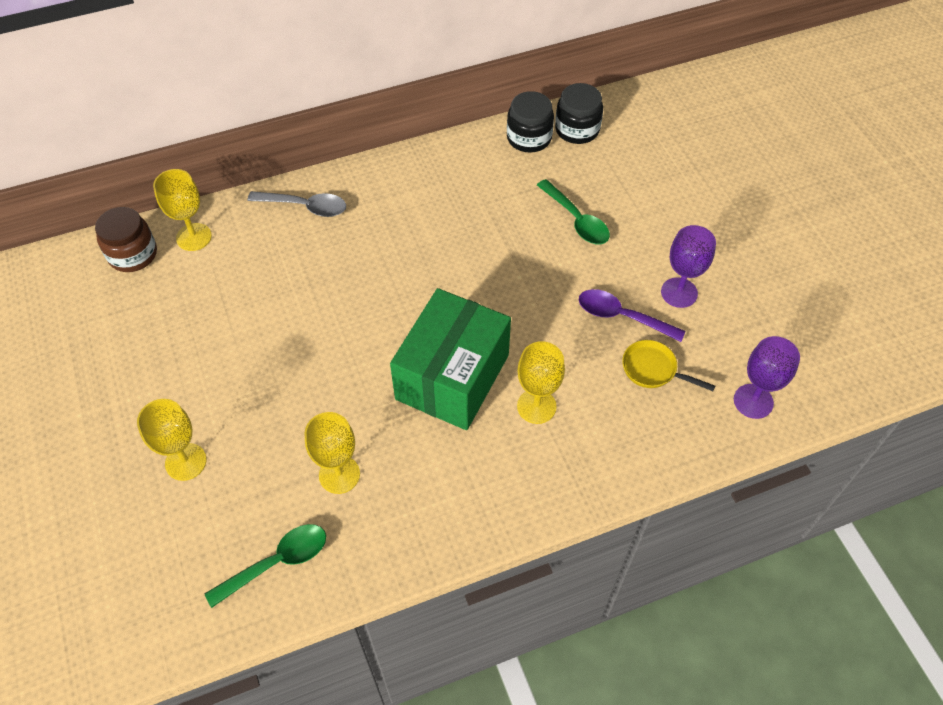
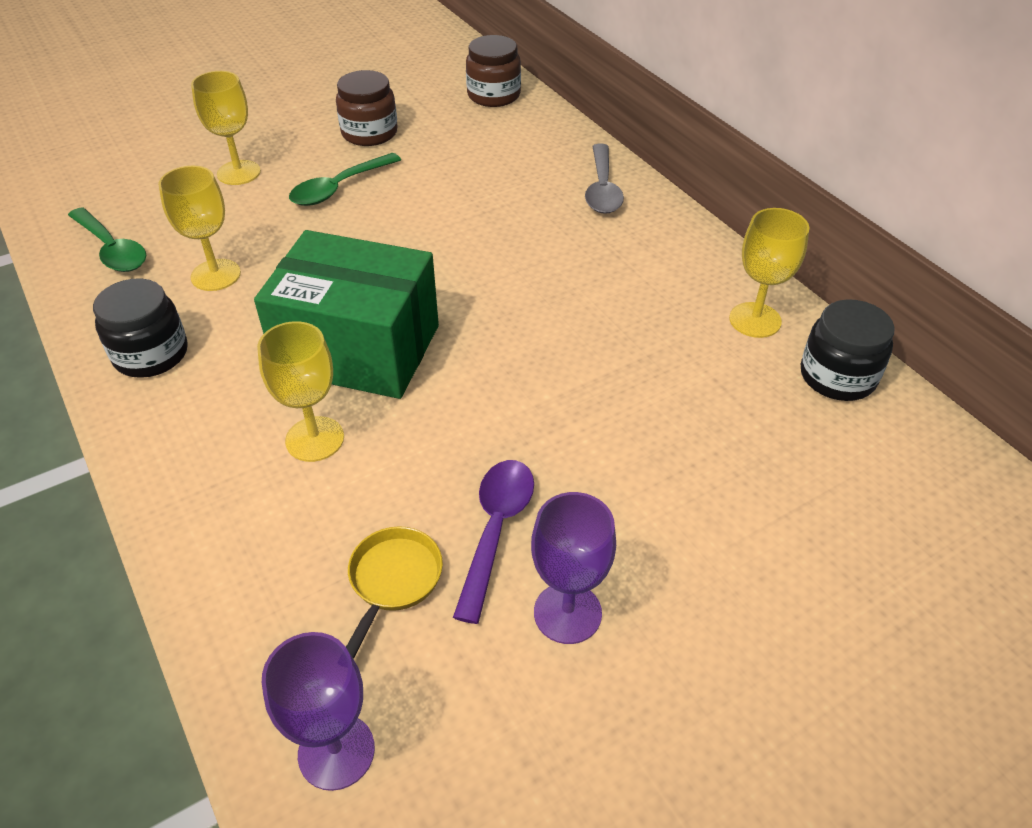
camera: 80 degrees right, 10 degrees down
yellow goblet [153,169,212,251] -> yellow goblet moved to [729,208,810,338]
green spoon [537,179,610,244] -> green spoon moved to [289,153,401,206]
black jar [555,83,603,144] -> black jar moved to [93,278,188,378]
none -> brown jar [336,70,398,146]

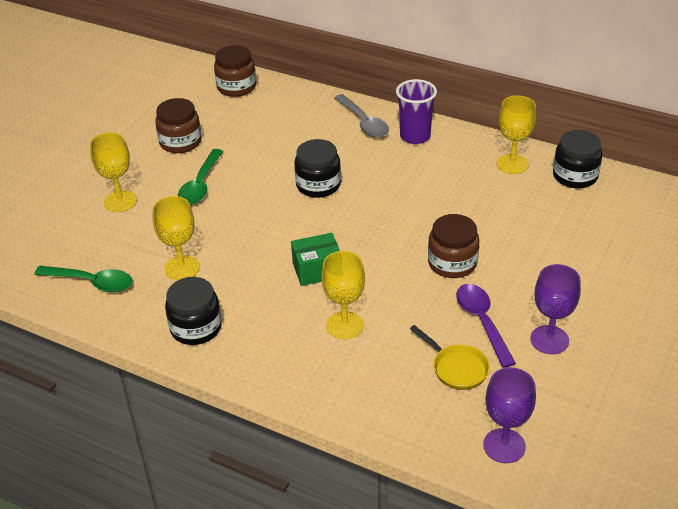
camera: 30 degrees left, 5 degrees down
green box [254,230,439,399] -> green box [291,233,340,286], size x0.48
yellow pan [346,526,443,659] -> yellow pan turned 150 degrees clockwise [410,325,490,390]
none -> black jar [294,139,341,198]
none -> purple cup [396,79,437,144]
none -> brown jar [428,214,479,278]

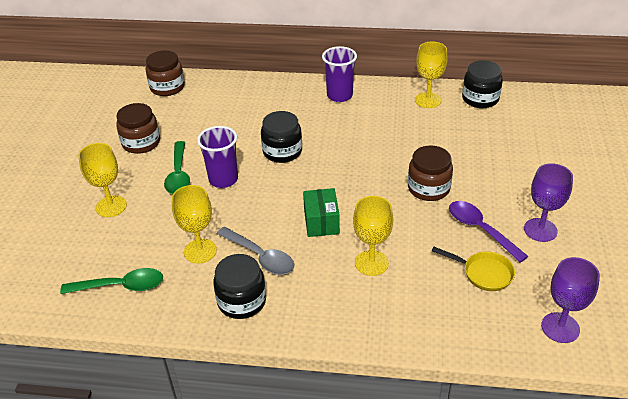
camera: 20 degrees left, 0 degrees up
green box [291,233,340,286] -> green box turned 60 degrees counterclockwise [303,188,340,237]
grey spoon [334,94,389,138] -> grey spoon moved to [217,227,294,275]
none -> purple cup [197,126,238,188]

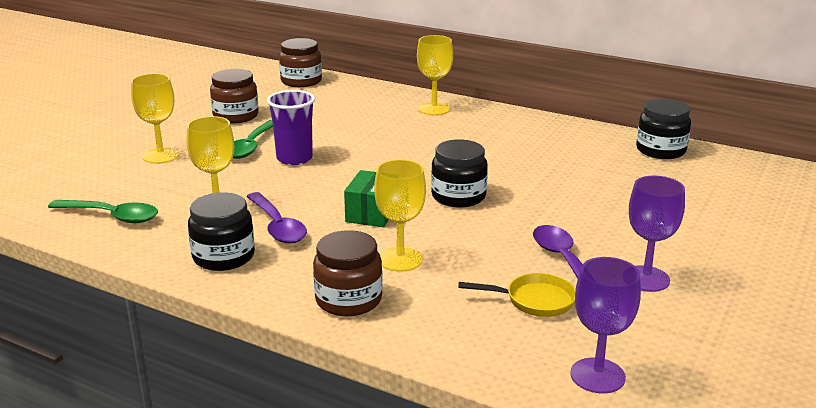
camera: 20 degrees right, 15 degrees down
grey spoon [217,227,294,275] -> purple spoon [246,192,307,243]
black jar [261,111,302,163] -> black jar moved to [431,139,488,208]
purple cup [322,46,357,102] -> none
brown jar [408,145,453,201] -> brown jar moved to [313,230,383,316]
yellow goblet [415,42,448,108] -> yellow goblet moved to [417,35,453,115]
yellow pan [432,247,515,291] -> yellow pan turned 45 degrees counterclockwise [458,273,576,317]

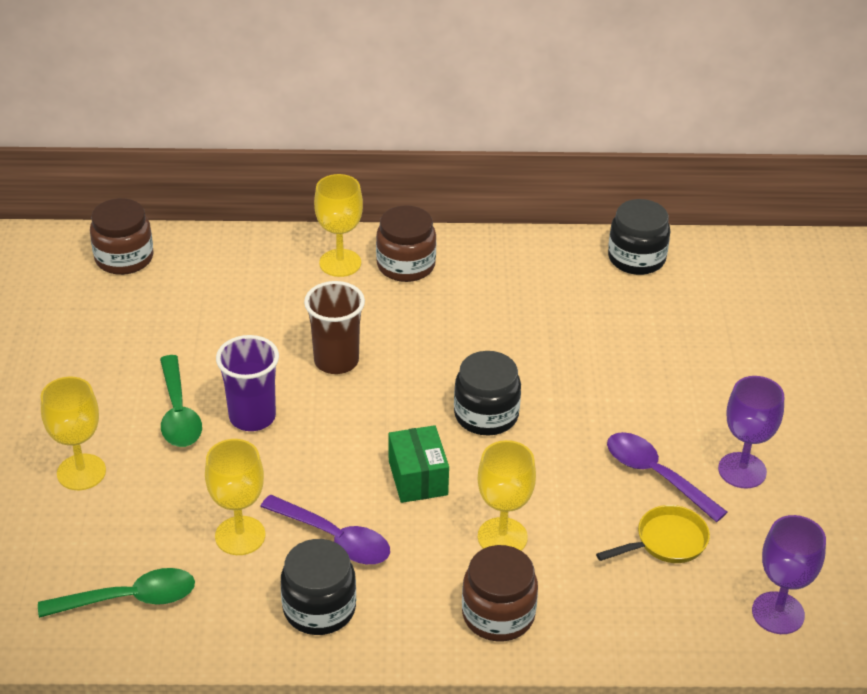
camera: 30 degrees left, 15 degrees up
brown jar [210,69,259,124] -> brown jar moved to [376,205,436,282]
none -> brown cup [304,281,365,374]

